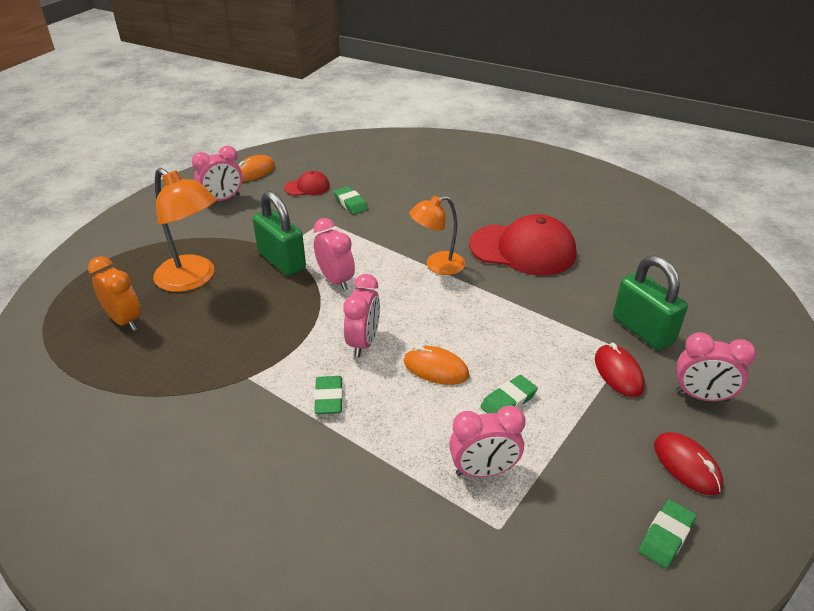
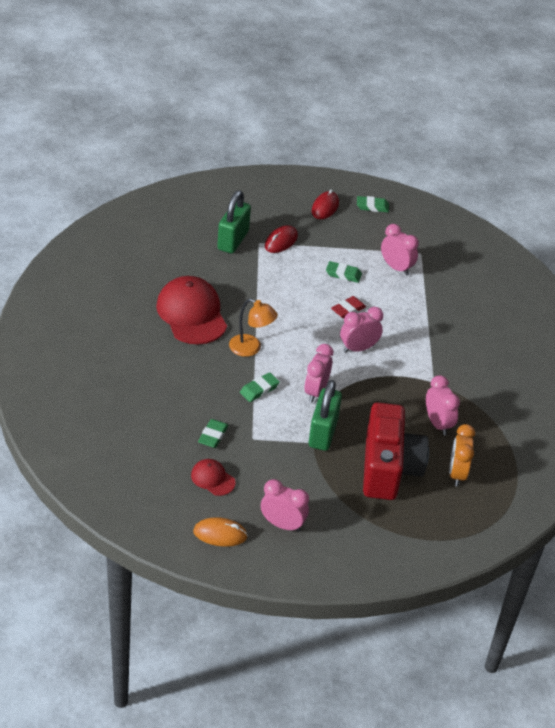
camera: 130 degrees left, 5 degrees up
orange lamp [153,168,217,292] -> red camera [363,402,429,500]
green eraser [314,376,343,414] -> green eraser moved to [240,372,280,402]
orange mouse [404,346,469,385] -> red eraser [331,296,366,319]
pink clock [676,332,756,402] -> pink clock moved to [426,375,460,436]

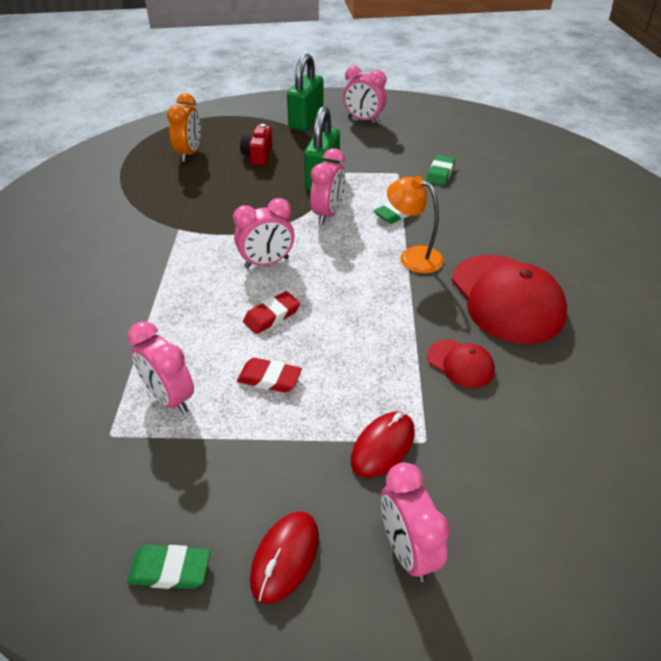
camera: 175 degrees left, 0 degrees up
red cap [191,459,235,496] -> red cap moved to [427,339,495,388]
orange mouse [193,517,248,547] -> none
green padlock [217,190,251,254] -> green padlock moved to [287,53,324,131]
green eraser [326,261,362,283] -> red eraser [237,358,302,393]
red camera [363,402,429,500] -> red camera [240,124,273,166], size x0.46
pink clock [426,375,460,436] -> pink clock moved to [381,463,450,582]

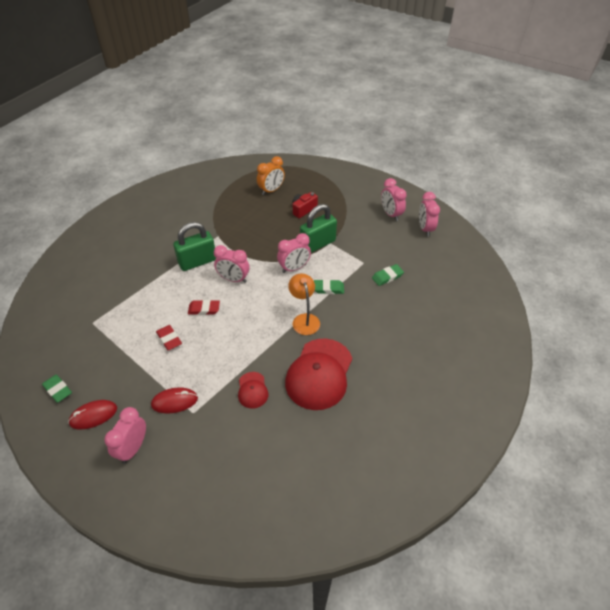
camera: 40 degrees right, 5 degrees up
pink clock [127,321,194,414] -> pink clock moved to [419,192,440,237]
green padlock [287,53,324,131] -> green padlock moved to [173,222,216,271]

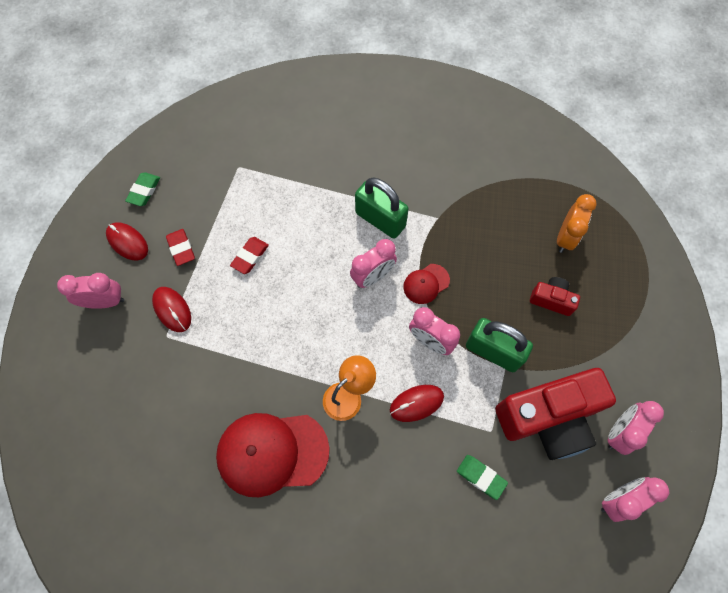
camera: 65 degrees right, 20 degrees up
red eraser [188,300,220,315] -> red eraser moved to [166,229,195,266]
pink clock [214,245,249,283] -> pink clock turned 120 degrees counterclockwise [350,239,397,288]
red cap [238,372,268,408] -> red cap moved to [403,264,450,304]
orange clock [257,156,285,195] -> orange clock turned 90 degrees counterclockwise [557,194,597,253]
green eraser [314,279,344,294] -> red mouse [390,385,444,422]
none -> red camera [495,368,616,460]

